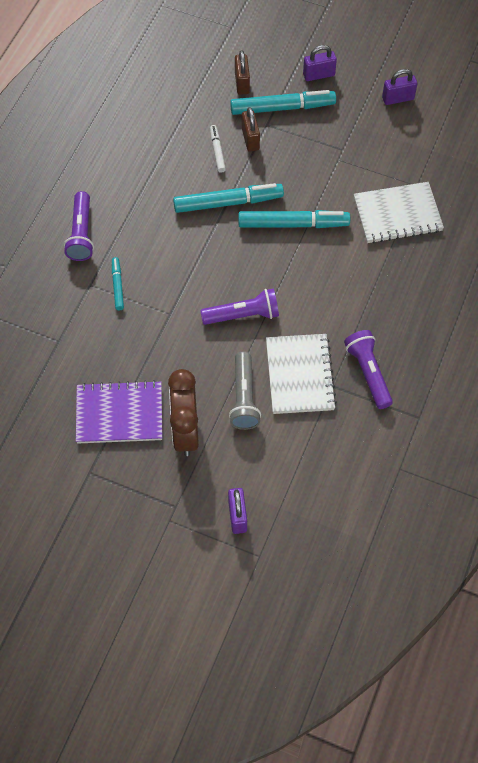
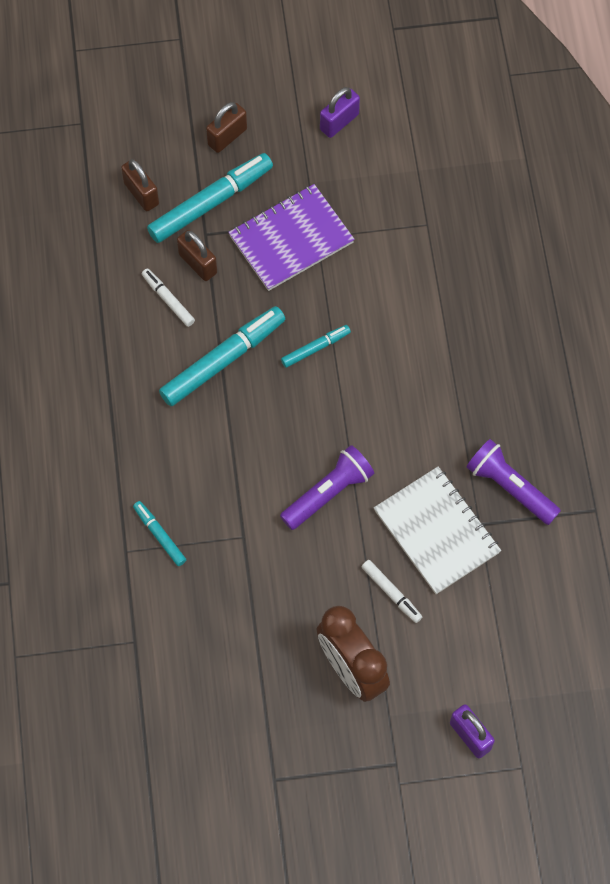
camera: 30 degrees left, 5 degrees up
purple flashlight [64,191,94,261] -> none
purple notebook [76,380,162,444] -> purple notebook moved to [228,184,355,291]
grey flashlight [229,351,261,430] -> white marker [362,560,422,623]
turquoise marker [238,210,350,228] -> turquoise marker [281,325,351,368], size x0.51
purple padlock [303,45,337,81] -> brown padlock [206,102,247,153]
white notebook [354,182,444,244] -> none

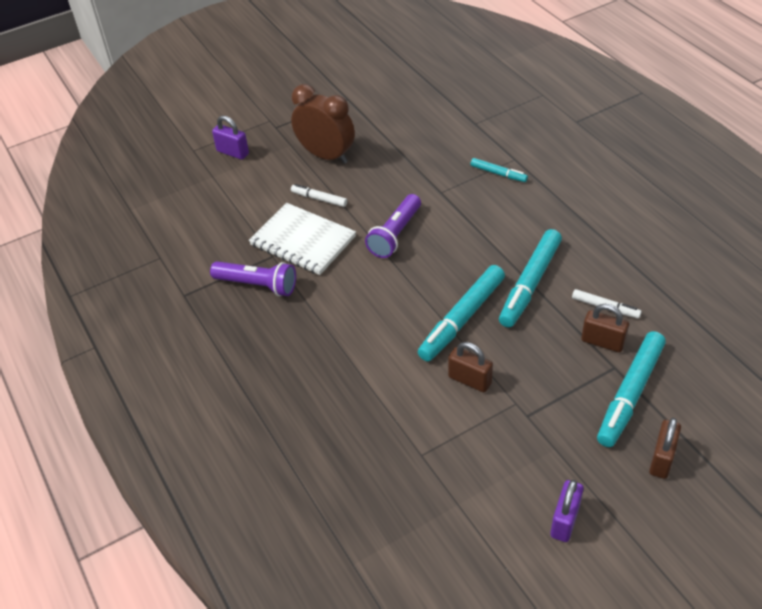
camera: 160 degrees right, 20 degrees down
brown padlock [121,159,159,211] -> brown padlock moved to [448,342,493,392]
purple notebook [228,184,355,291] -> none
turquoise marker [281,325,351,368] -> turquoise marker [418,265,505,361], size x1.94

